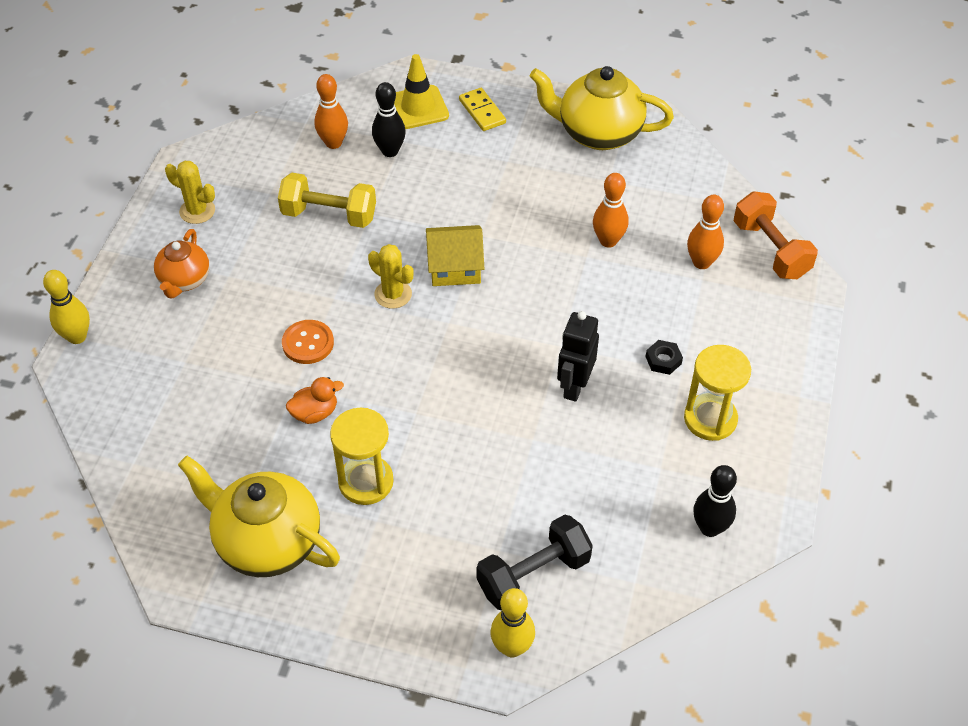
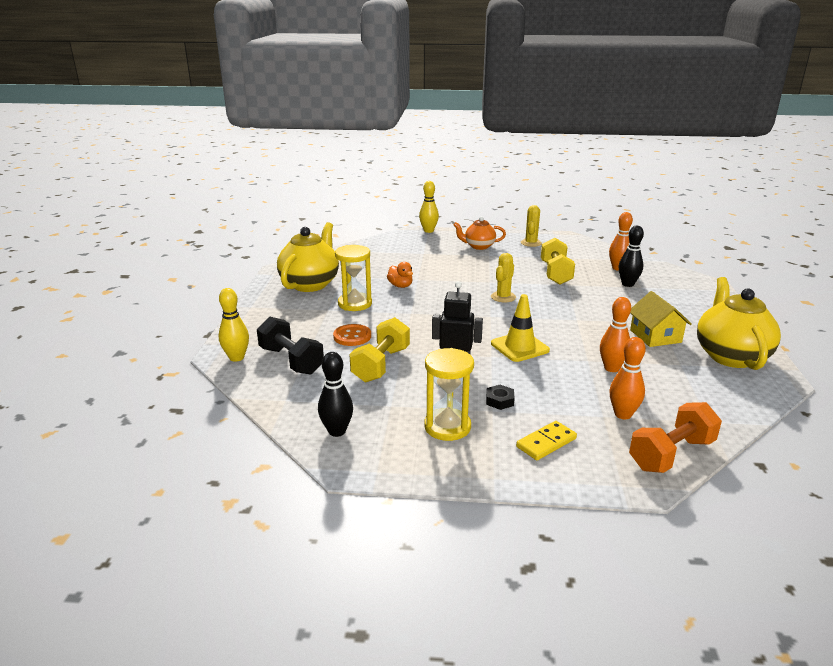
camera: 80 degrees right, 25 degrees down
orange button [282,320,334,364] -> orange button moved to [333,324,371,346]
yellow traffic cone [394,54,449,129] -> yellow traffic cone moved to [491,294,550,362]
yellow house [426,225,484,286] -> yellow house moved to [630,291,692,347]
yellow domino [459,88,506,131] -> yellow domino moved to [516,421,577,460]
none -> yellow dumbbell [349,317,410,382]

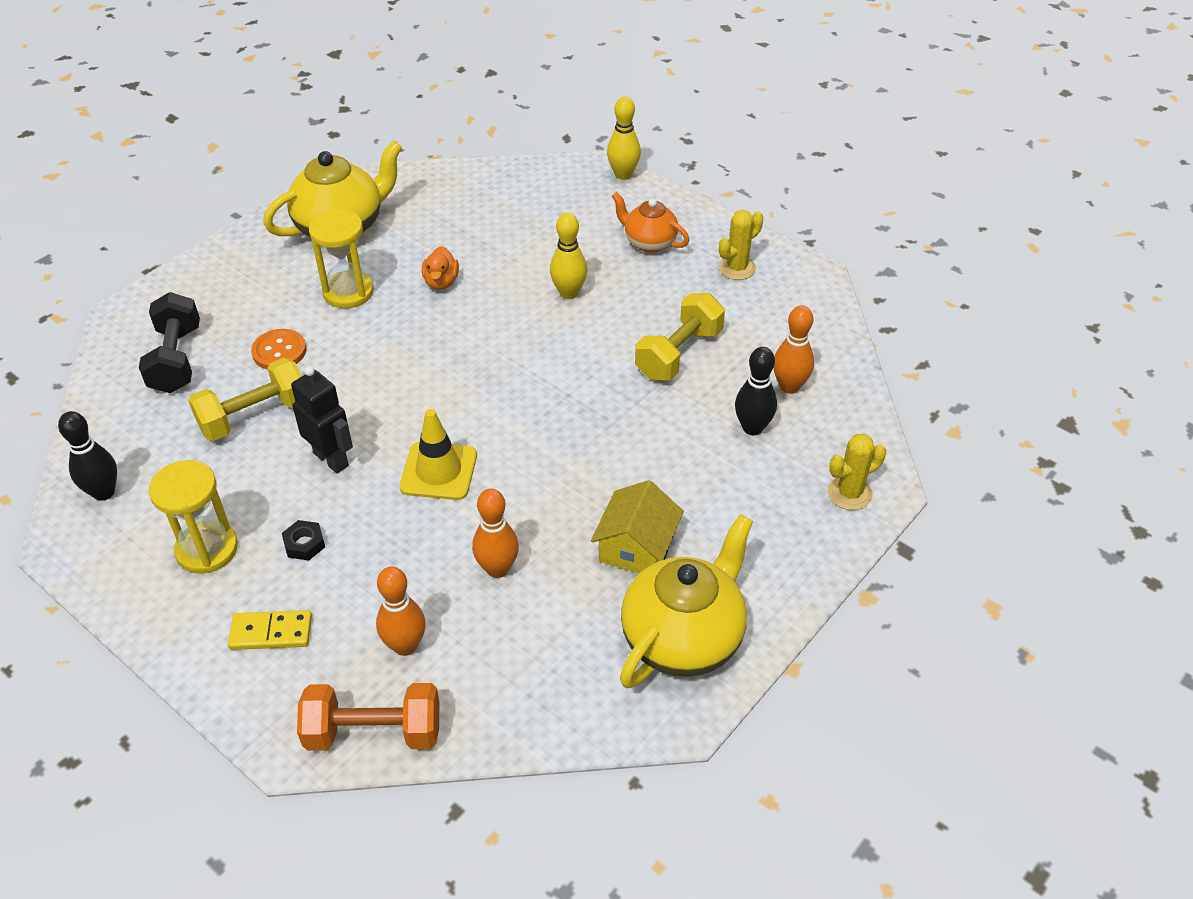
camera: 35 degrees right, 20 degrees up
yellow bowling pin [219,288,249,362] -> yellow bowling pin moved to [550,213,587,299]
yellow cactus [491,253,516,302] -> yellow cactus moved to [828,434,886,510]

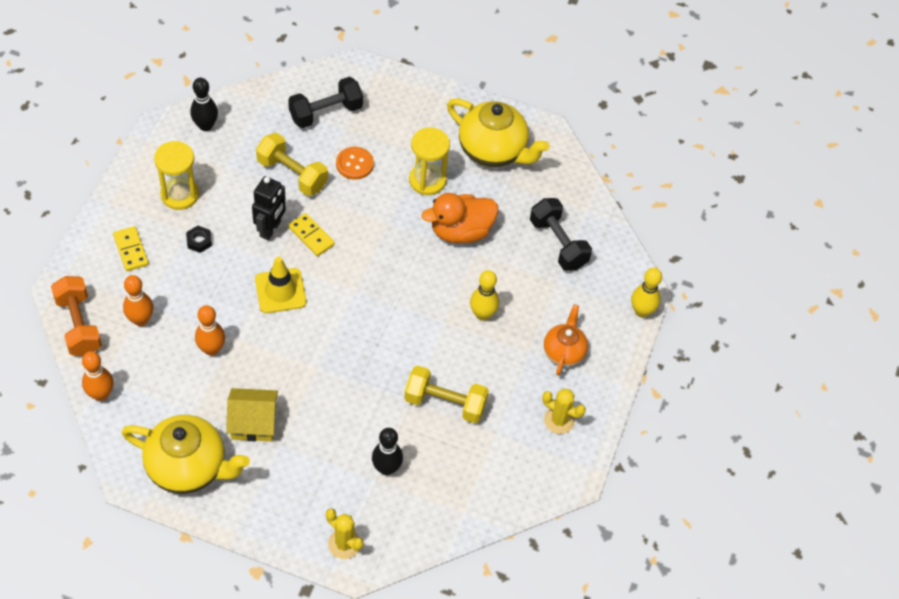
camera: 65 degrees right, 10 degrees up
orange duck [422,246,459,290] -> orange duck [422,193,498,243], size x1.82
orange bowling pin [774,306,814,394] -> orange bowling pin moved to [82,351,114,401]
none -> yellow domino [288,213,335,256]
none -> black dumbbell [530,198,592,271]

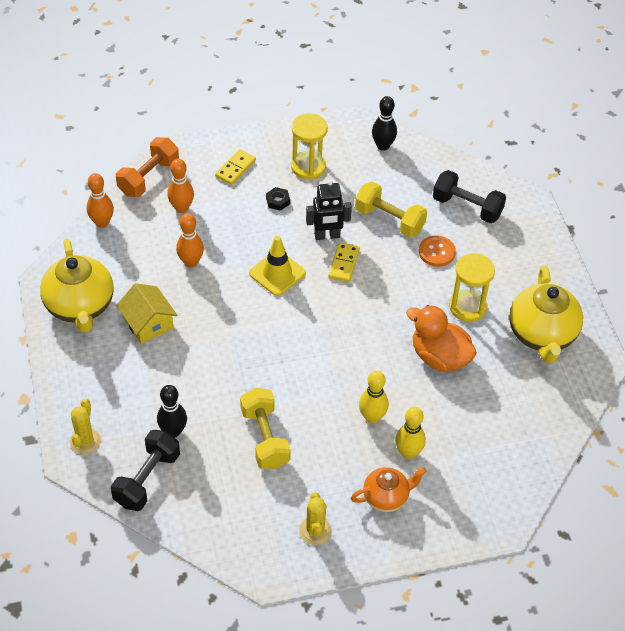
camera: 60 degrees right, 5 degrees down
yellow dumbbell [256,133,328,196] -> yellow dumbbell turned 60 degrees counterclockwise [355,181,427,238]
black dumbbell [530,198,592,271] -> black dumbbell moved to [111,430,180,511]
yellow bowling pin [631,268,662,318] -> yellow bowling pin moved to [395,407,426,459]

